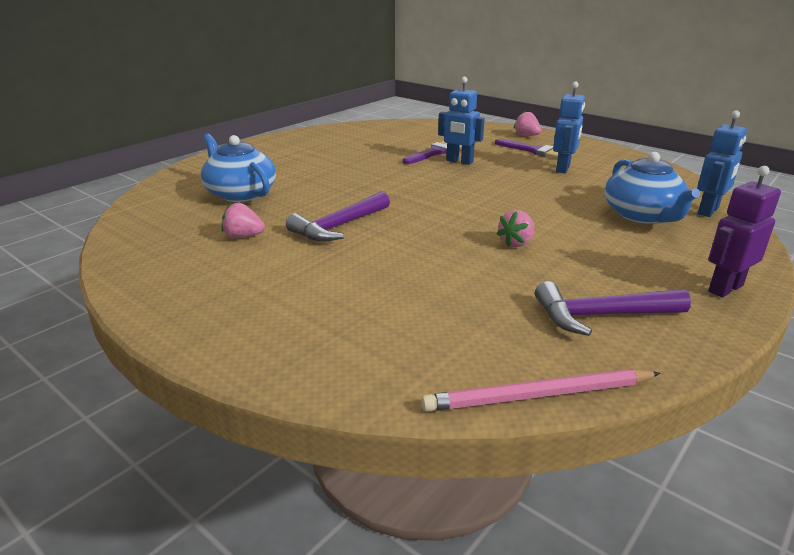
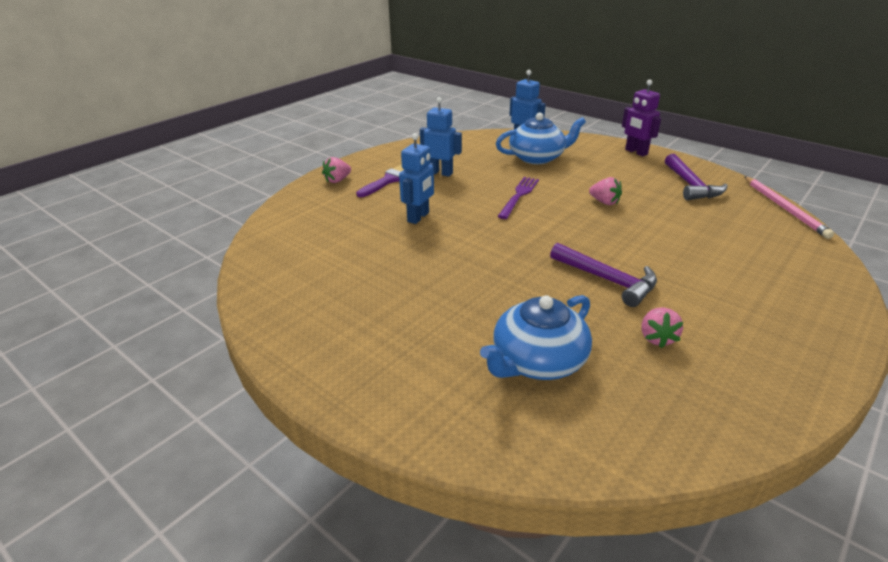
camera: 90 degrees left, 5 degrees up
purple brush [403,141,462,164] -> none
none -> purple fork [497,177,539,219]

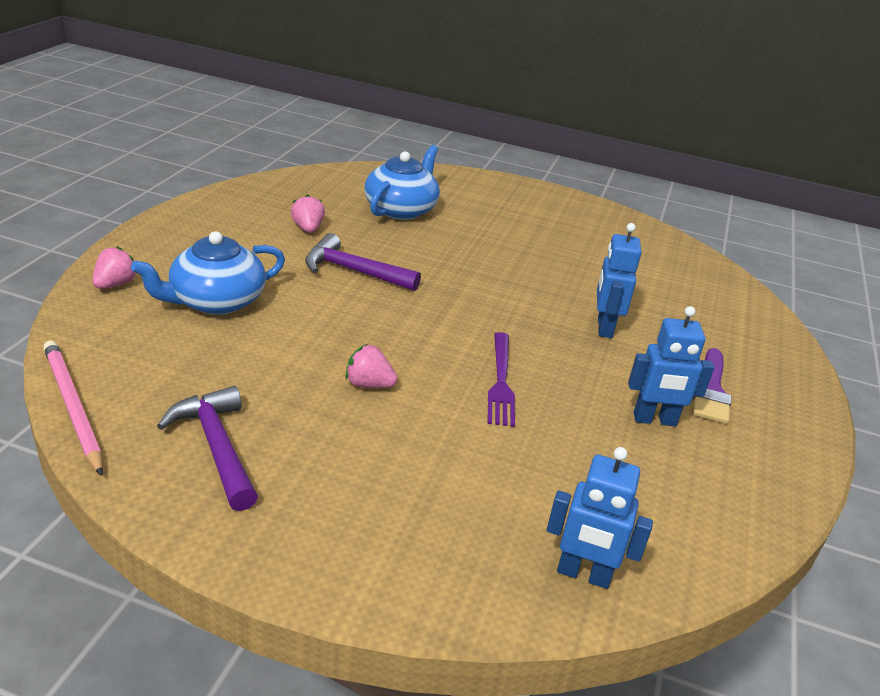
camera: 155 degrees right, 0 degrees up
pink strawberry [322,157,351,183] -> pink strawberry moved to [92,246,136,289]
blue teapot [496,113,586,164] -> blue teapot moved to [131,231,285,315]
purple robot [622,80,661,156] -> none

